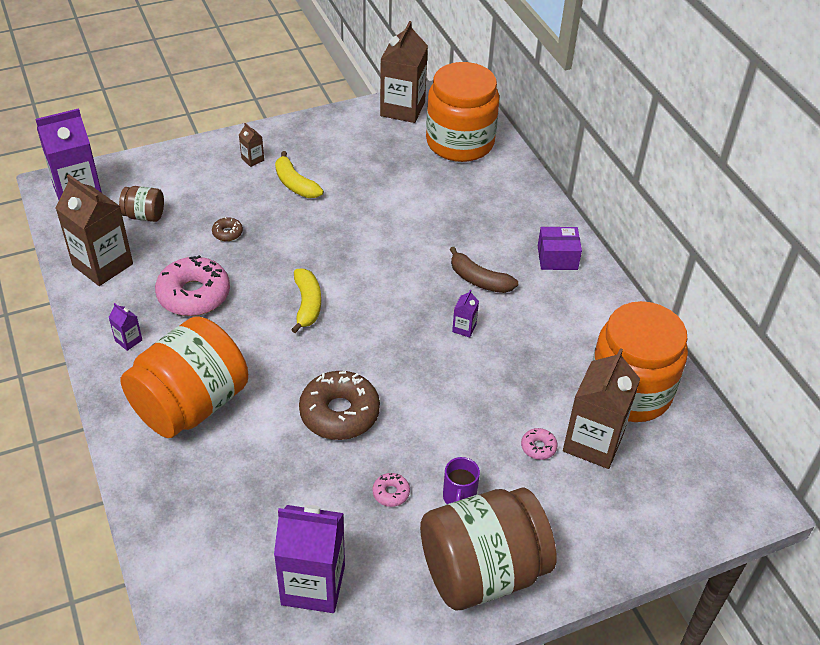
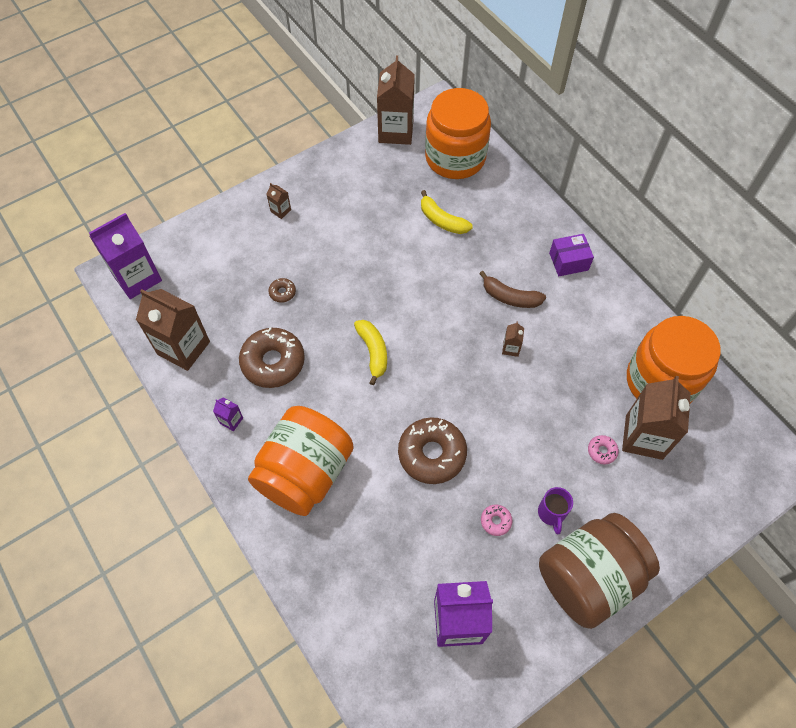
camera: 10 degrees left, 15 degrees up
brown jar [119,186,164,222] -> none
pink donut [155,255,230,316] -> brown donut [239,328,305,388]
yellow banana [275,151,323,198] -> yellow banana moved to [421,190,473,234]
purple carton [452,290,479,338] -> brown carton [502,321,524,357]

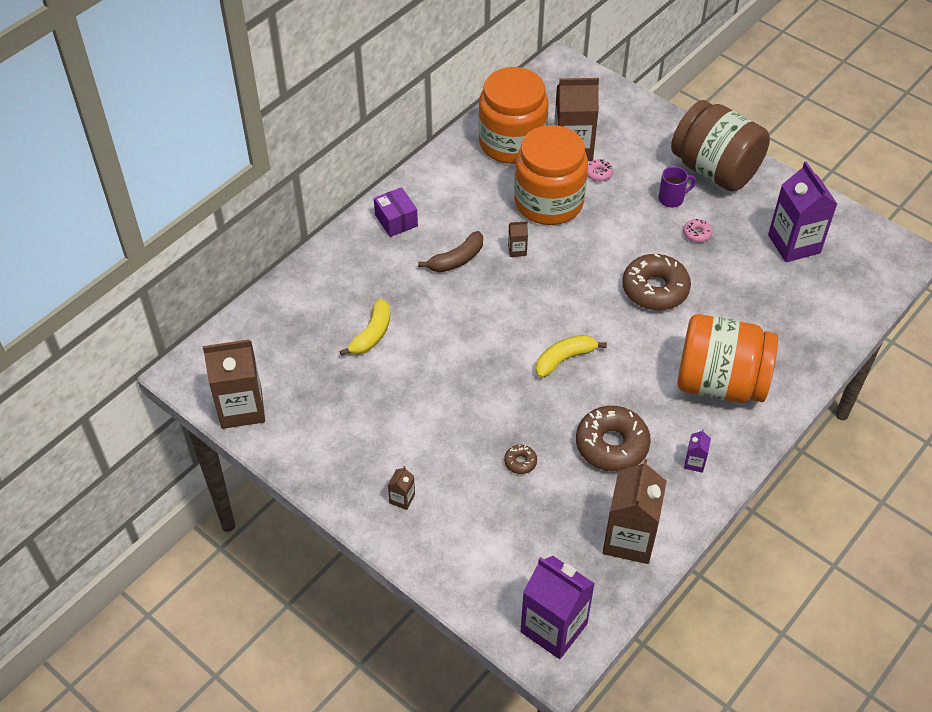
camera: 105 degrees left, 10 degrees down
orange jar [425,88,491,179] -> orange jar moved to [514,125,588,225]
brown banana [479,271,546,308] -> brown banana turned 45 degrees clockwise [418,231,483,272]

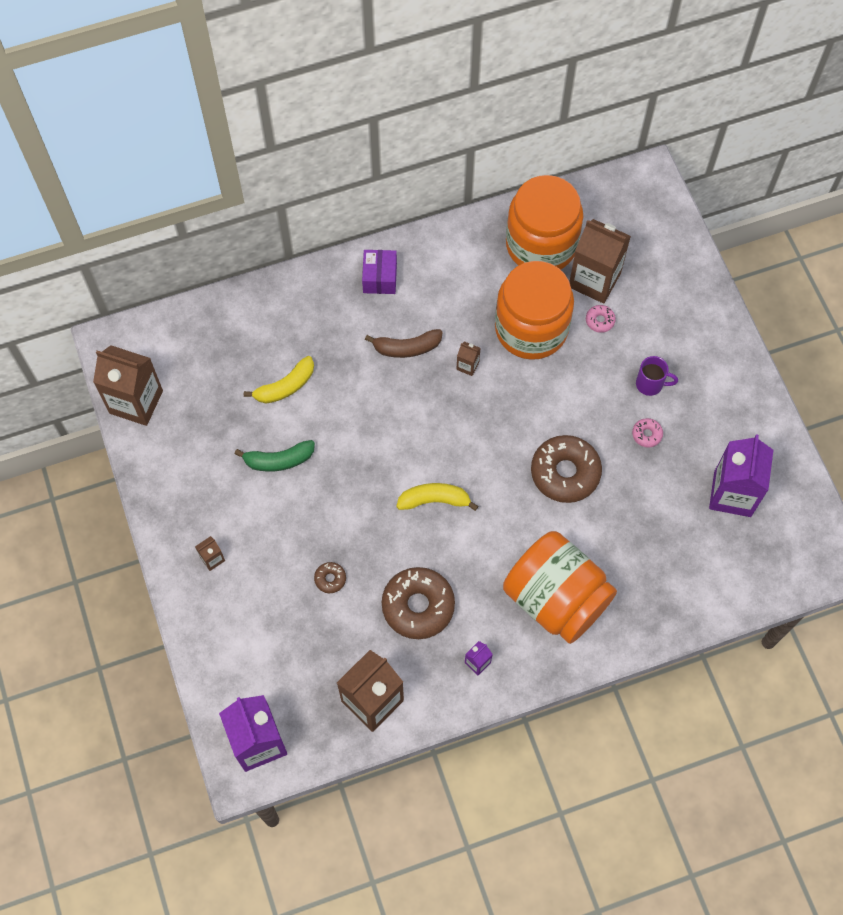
camera: 30 degrees right, 15 degrees up
brown jar [671,100,770,191] -> none
none -> green banana [235,440,315,472]

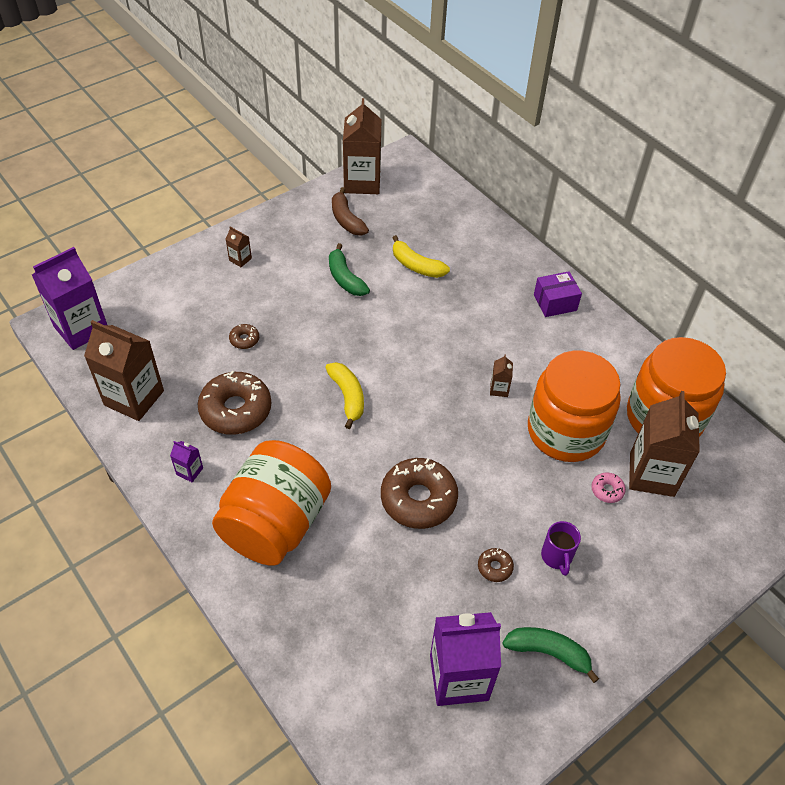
camera: 70 degrees right, 15 degrees down
brown banana [365,329,443,358] -> brown banana moved to [332,187,369,235]
pink donut [632,418,663,447] -> brown donut [478,548,514,582]
none -> green banana [502,627,599,683]

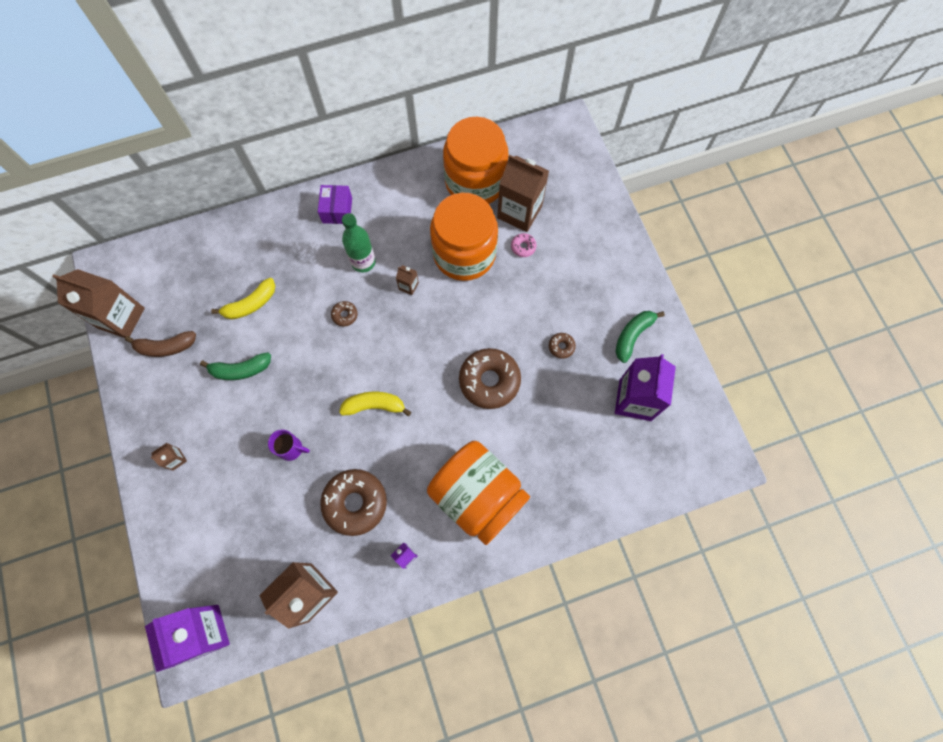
camera: 70 degrees left, 20 degrees up
brown donut [229,324,259,349] -> brown donut moved to [331,301,358,326]
purple mug [541,521,581,576] -> purple mug moved to [268,429,310,461]
none -> green bottle [342,213,376,272]

